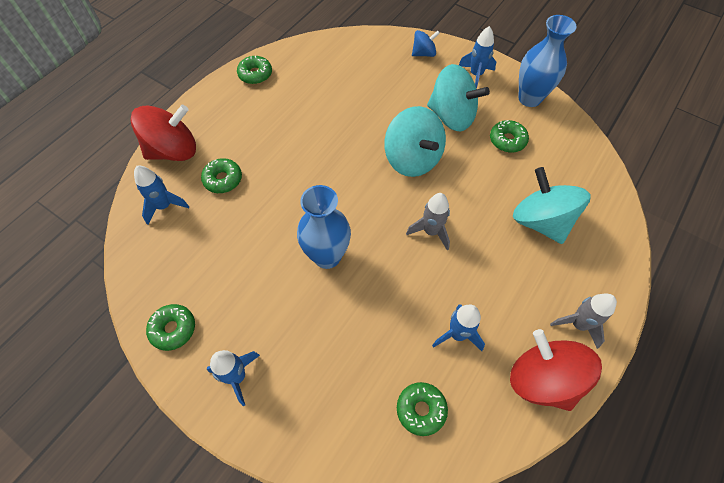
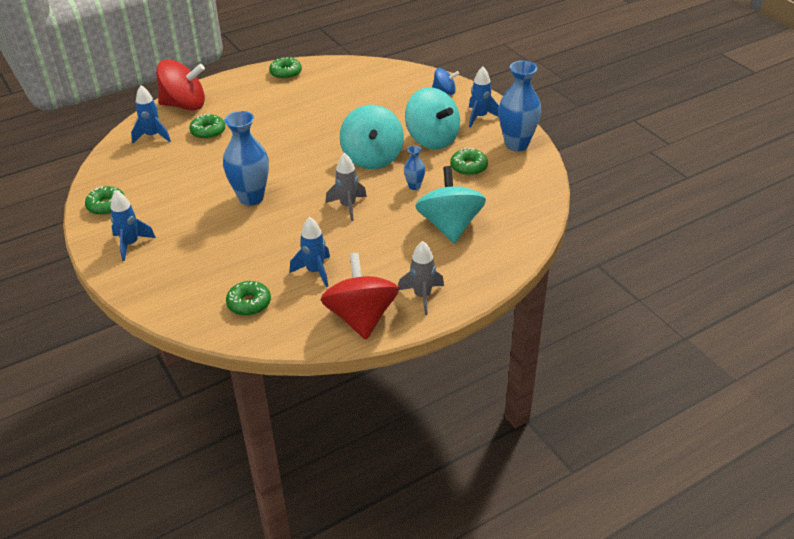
camera: 25 degrees right, 20 degrees down
none -> blue vase [404,146,425,190]

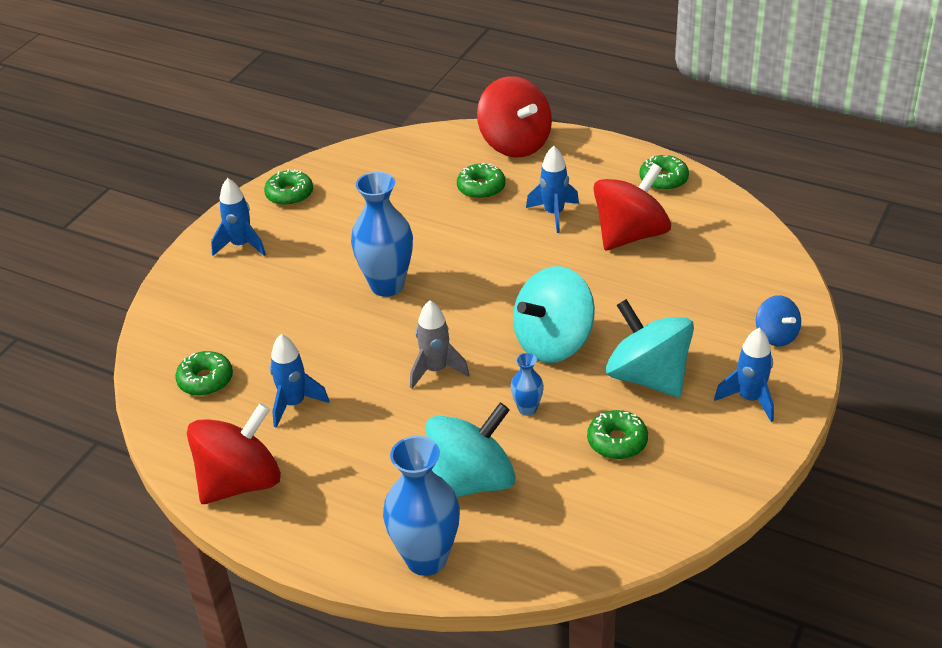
camera: 60 degrees right, 0 degrees up
blue rocket [131,85,171,143] -> blue rocket moved to [526,146,579,233]
grey rocket [398,241,444,315] -> none
turquoise spinning top [405,87,460,150] -> turquoise spinning top turned 120 degrees clockwise [606,299,694,397]
blue vase [499,61,541,151] -> blue vase moved to [383,436,460,576]
none -> red spinning top [593,163,671,250]

